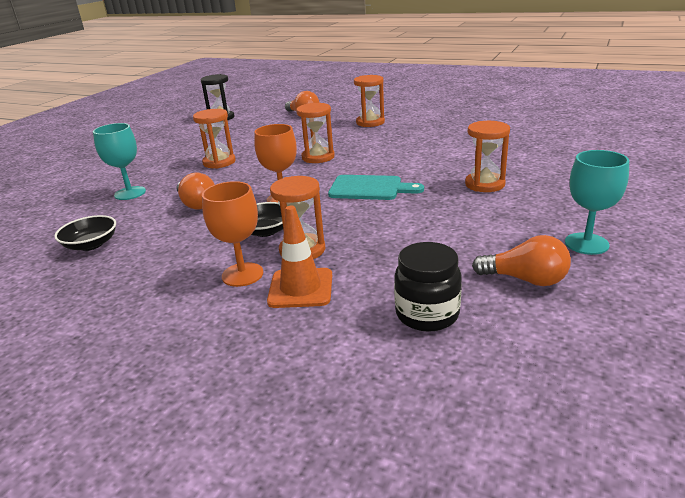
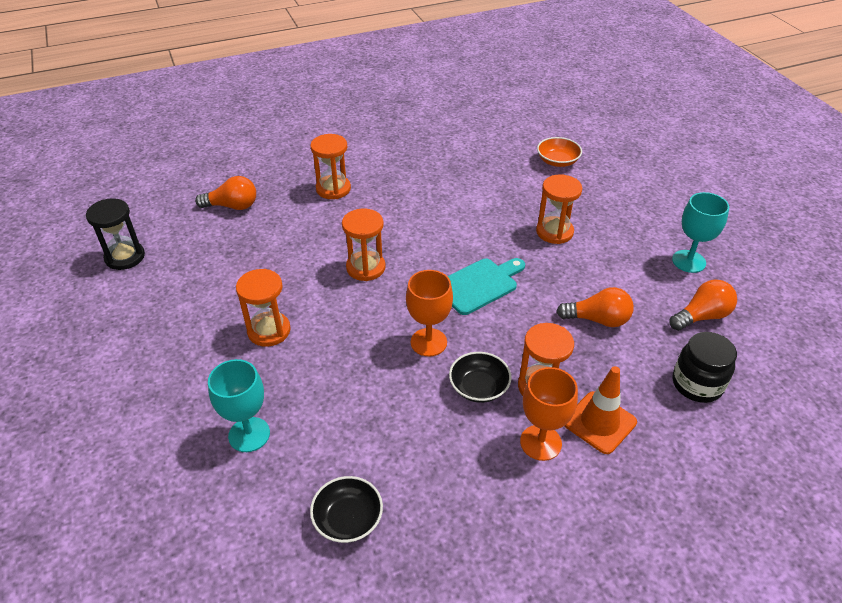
camera: 50 degrees left, 15 degrees up
orange light bulb [176,172,215,209] -> orange light bulb moved to [556,287,634,327]
none -> orange bowl [537,137,582,167]

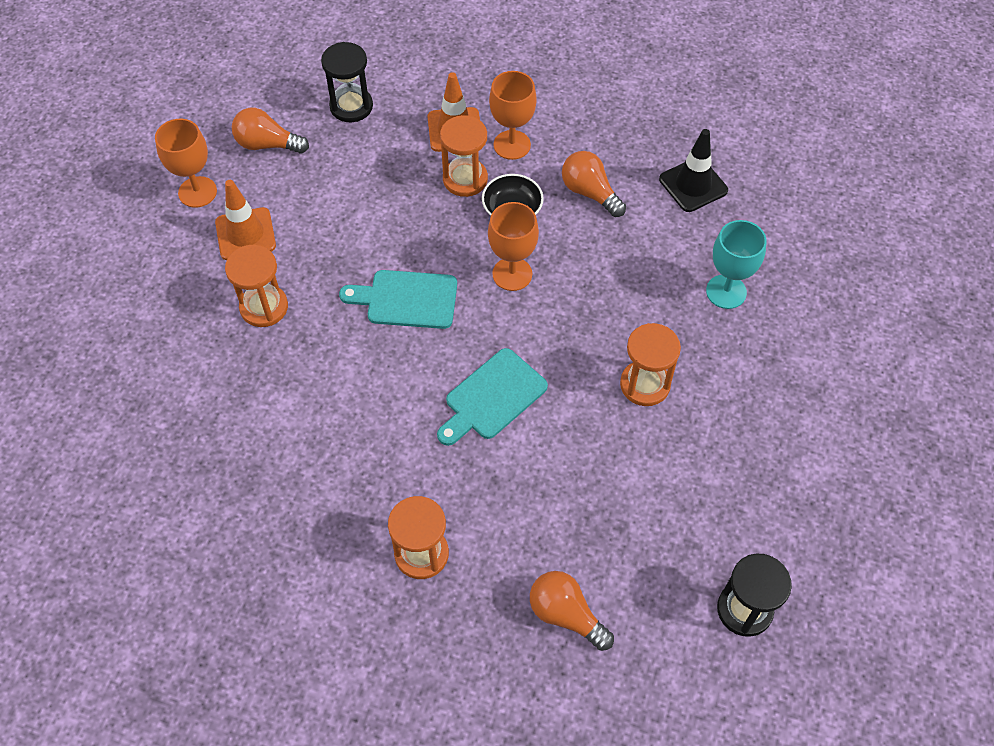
camera: 140 degrees left, 15 degrees up
black bowl [310,476,383,543] -> black traffic cone [659,129,728,212]
orange hourglass [342,208,386,281] -> turquoise cutting board [437,348,548,446]
orange bowl [537,137,582,167] -> none
orange light bulb [556,287,634,327] -> orange light bulb moved to [562,151,626,217]
turquoise goblet [672,192,729,273] -> orange goblet [155,119,217,208]
black jar [673,332,737,403] -> black hourglass [321,42,373,122]
none -> orange traffic cone [215,180,276,260]

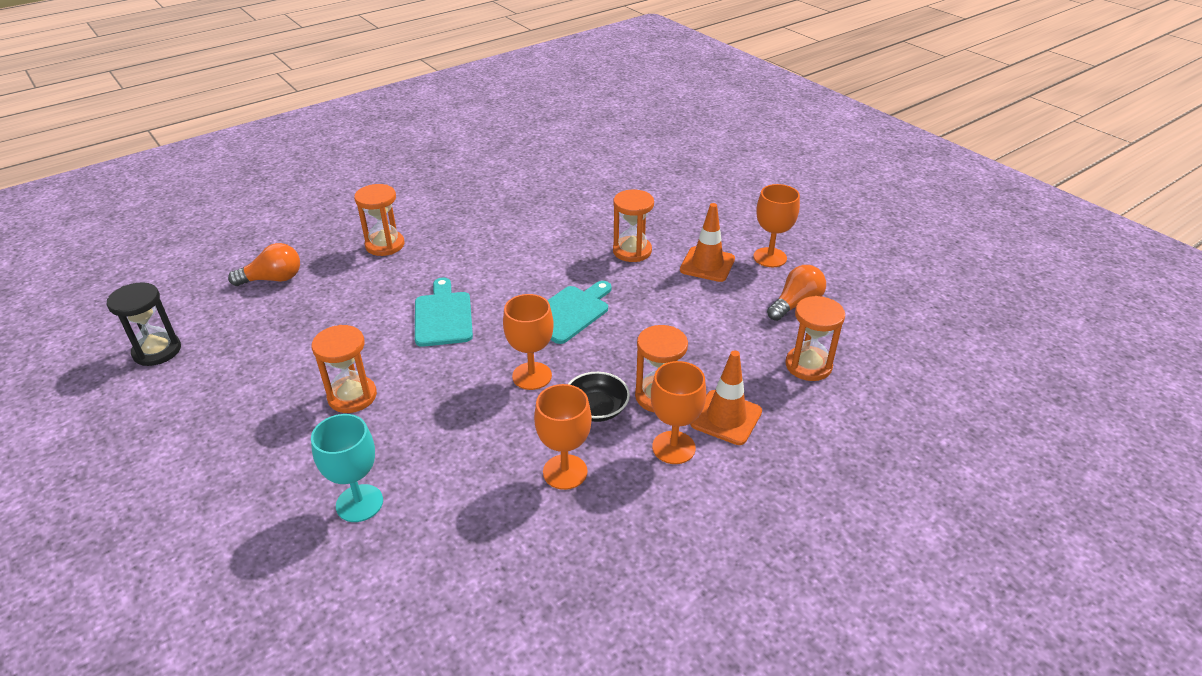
camera: 125 degrees right, 20 degrees down
black hourglass [321,42,373,122] -> orange hourglass [786,296,845,381]
orange light bulb [562,151,626,217] -> orange goblet [534,384,592,490]
black traffic cone [659,129,728,212] -> none

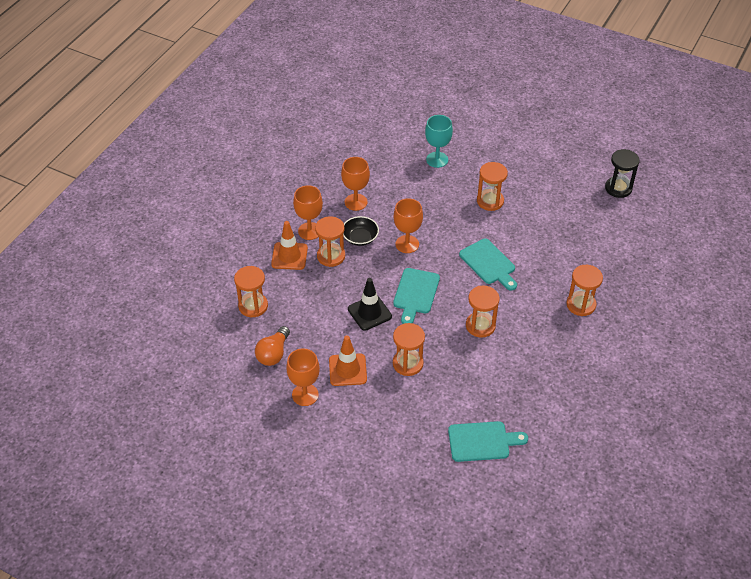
camera: 155 degrees right, 10 degrees up
orange light bulb [228,243,300,286] -> none
none -> black traffic cone [348,278,392,331]
none -> turquoise cutting board [448,421,528,462]
none -> orange hourglass [466,285,499,338]

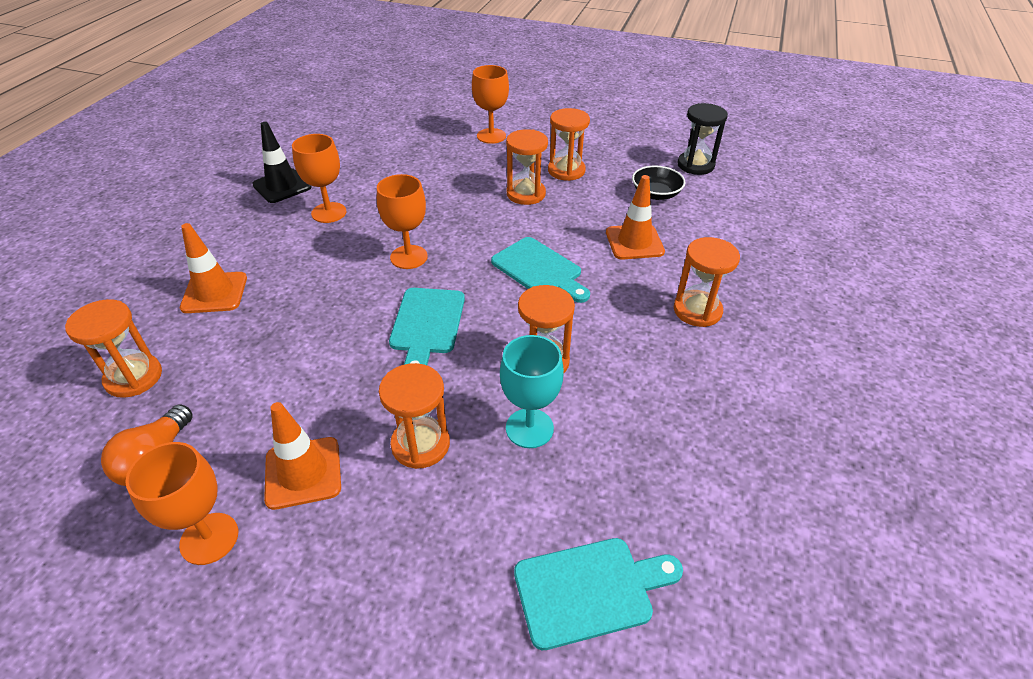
camera: 10 degrees left, 5 degrees down
orange goblet [293,185,323,240] -> orange goblet moved to [472,65,509,144]
orange hourglass [315,216,345,267] -> orange hourglass moved to [548,108,590,181]
black bowl [343,216,379,246] -> black bowl moved to [632,166,685,200]
black traffic cone [348,278,392,331] -> black traffic cone moved to [252,122,312,203]
turquoise goblet [425,115,453,168] -> turquoise goblet moved to [500,335,564,448]
none -> orange traffic cone [606,175,665,260]

